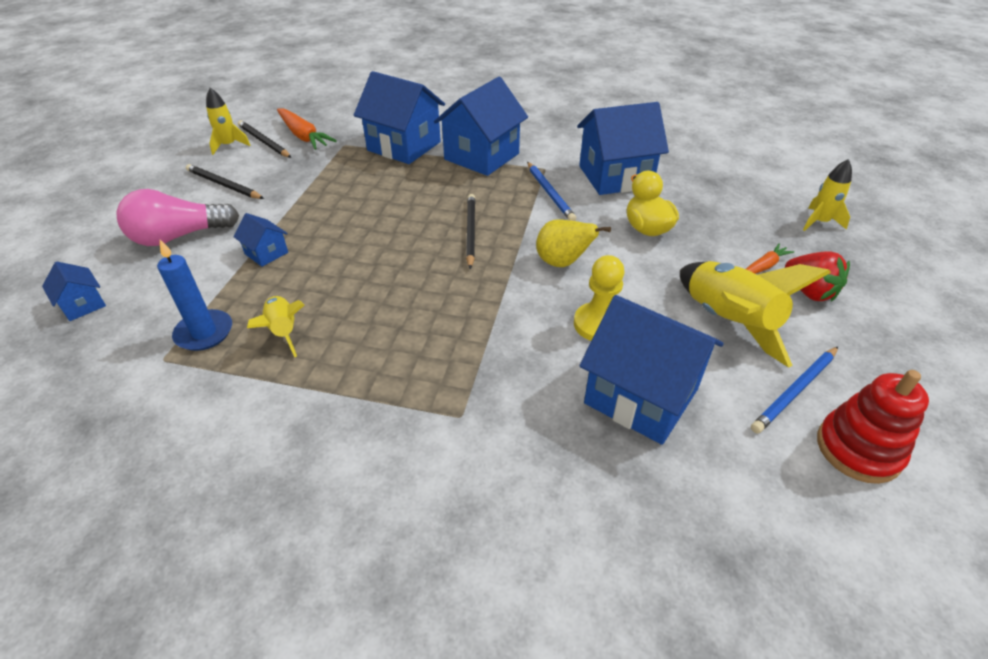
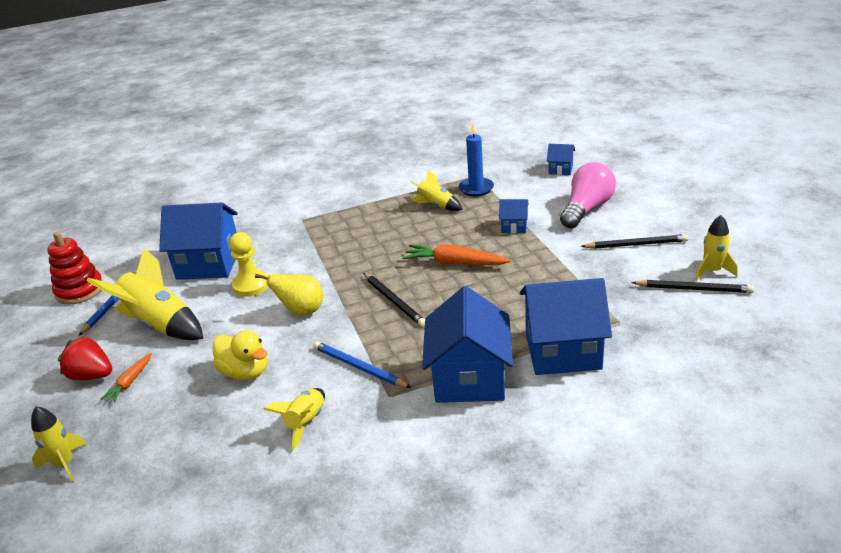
camera: 150 degrees right, 10 degrees down
orange carrot [277,108,337,150] -> orange carrot moved to [402,244,511,265]
blue house [577,102,669,195] -> yellow rocket [263,388,325,450]

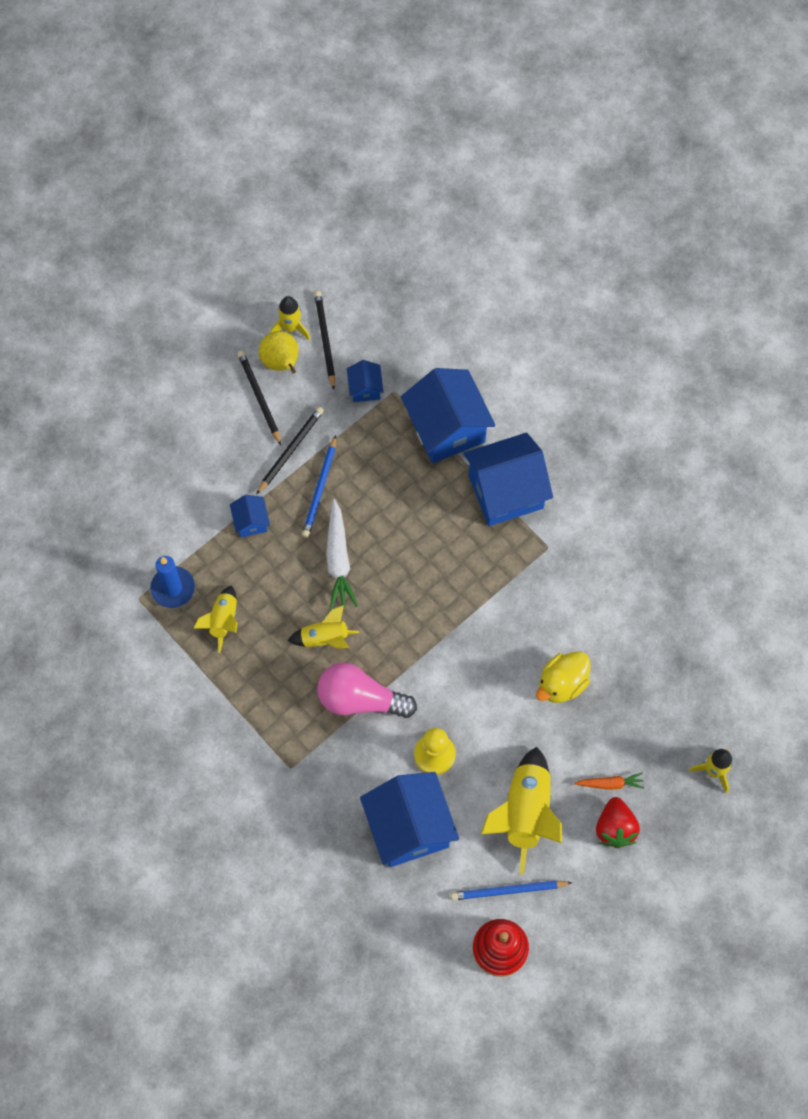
camera: 115 degrees left, 35 degrees up
yellow duck [213,330,267,380] -> yellow duck turned 150 degrees counterclockwise [536,651,591,703]
yellow pear [255,274,324,315] -> yellow pear moved to [259,331,298,373]
yellow rocket [263,388,325,450] -> yellow rocket moved to [287,605,359,649]
blue pencil [314,341,411,388] -> blue pencil moved to [302,435,336,538]
black pencil [363,273,425,327] -> black pencil moved to [256,407,324,495]
orange carrot [402,244,511,265] -> white carrot [326,499,358,610]
blue house [547,144,575,175] -> blue house moved to [347,360,383,402]
pink light bulb [560,162,616,228] -> pink light bulb moved to [317,663,417,718]

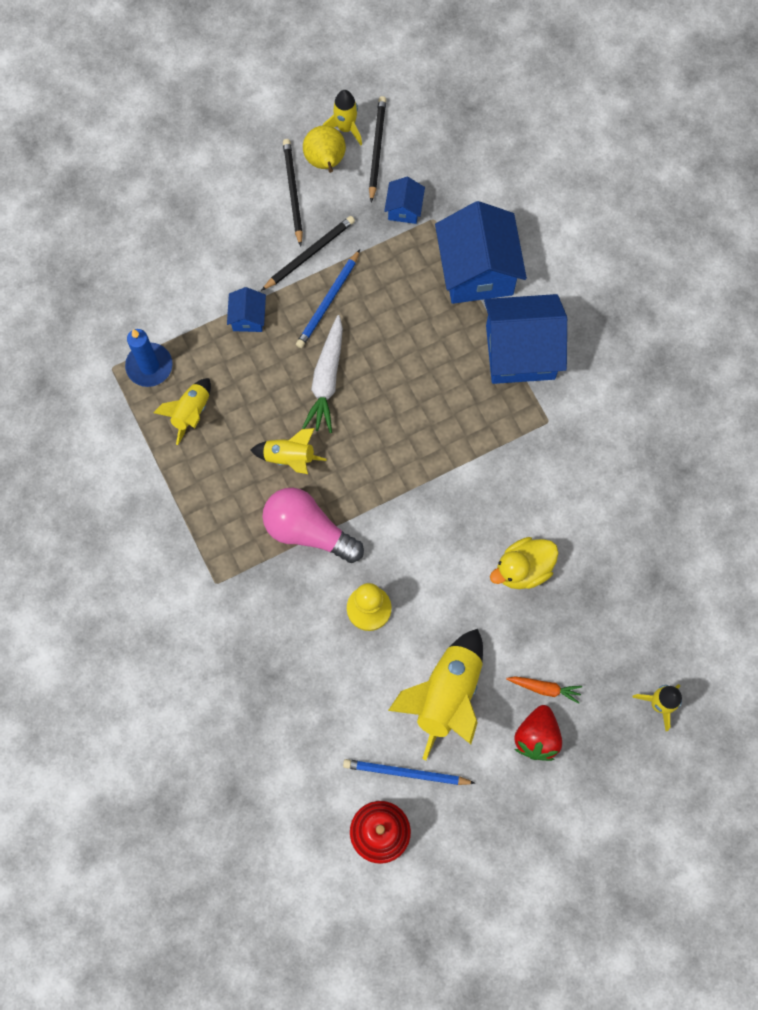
camera: 15 degrees right, 5 degrees up
blue house [360,772,459,867] -> none

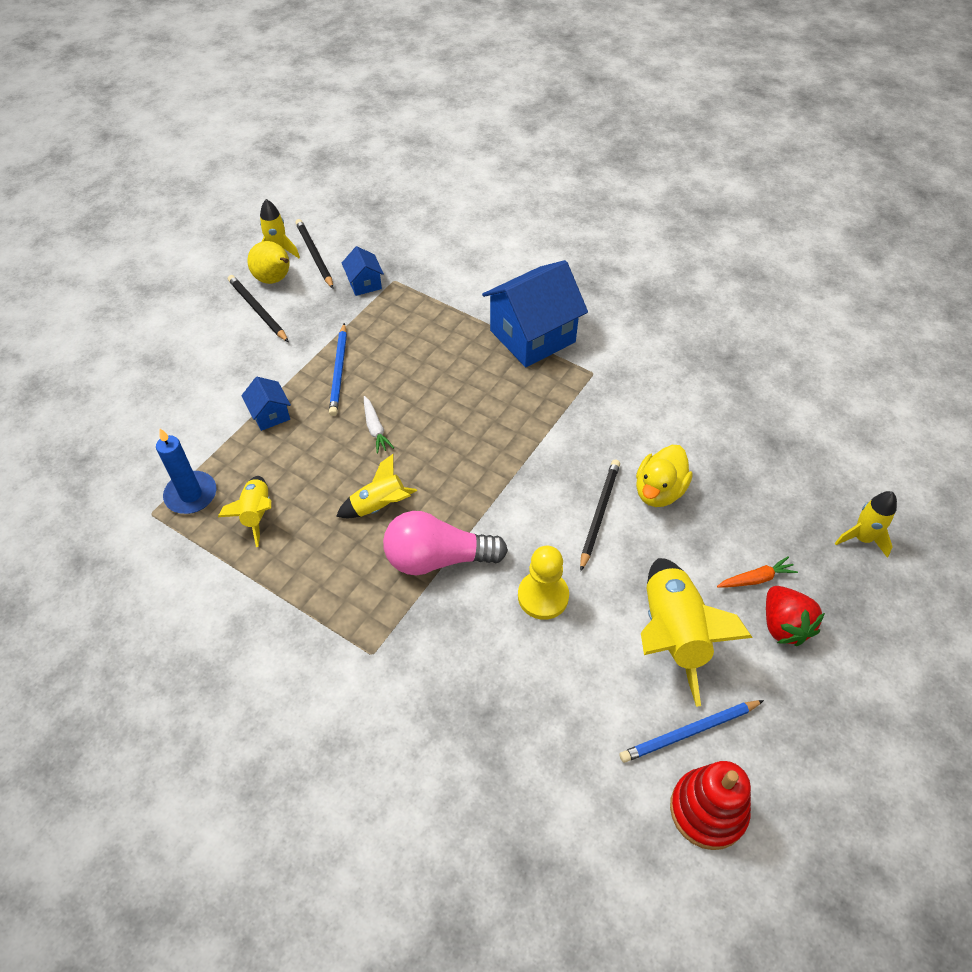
camera: 30 degrees left, 20 degrees down
black pencil [261,216,355,291] -> black pencil moved to [580,460,620,572]
white carrot [302,315,343,433] -> white carrot [364,396,394,453], size x0.57
blue house [435,201,527,304] -> none

